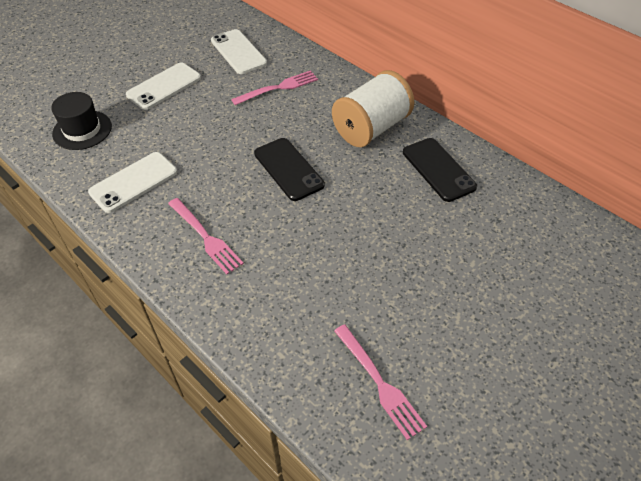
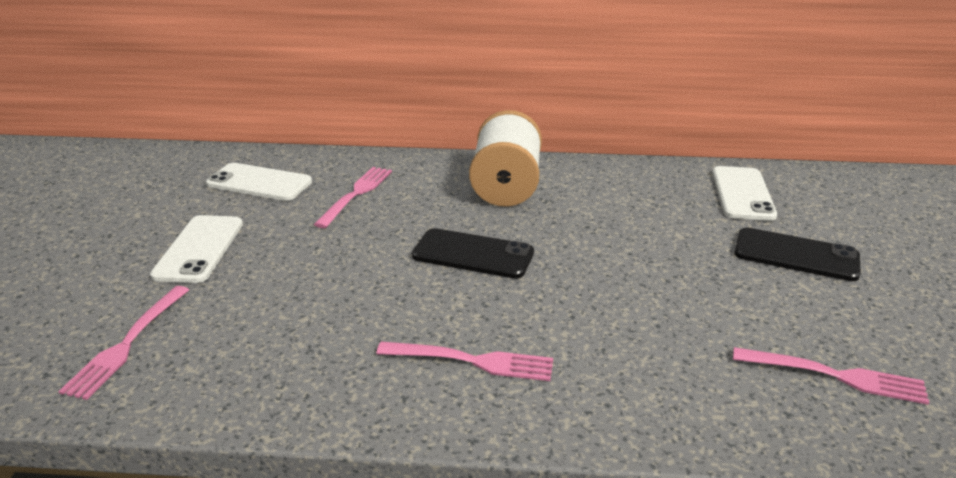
camera: 40 degrees left, 20 degrees down
black hat [51,92,112,150] -> pink fork [58,286,189,400]
white phone [88,152,177,213] -> white phone moved to [712,166,777,221]
black phone [403,138,477,202] -> black phone moved to [735,228,861,281]

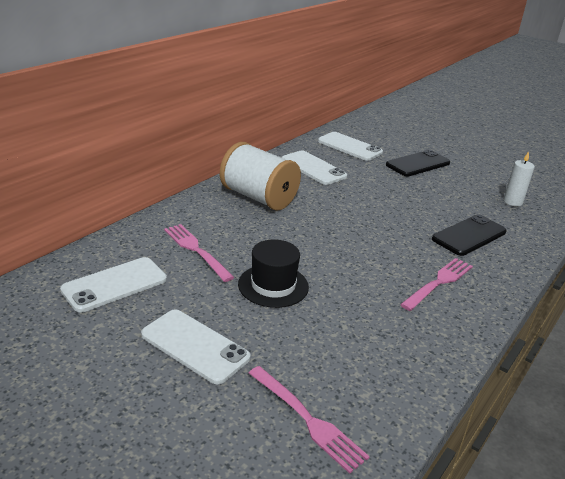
camera: 60 degrees left, 0 degrees up
black phone [412,228,534,278] -> black phone moved to [432,214,507,256]
pink fork [733,347,929,405] -> white candle [504,152,535,206]
none -> black hat [238,239,309,308]
none -> white phone [281,150,347,185]

